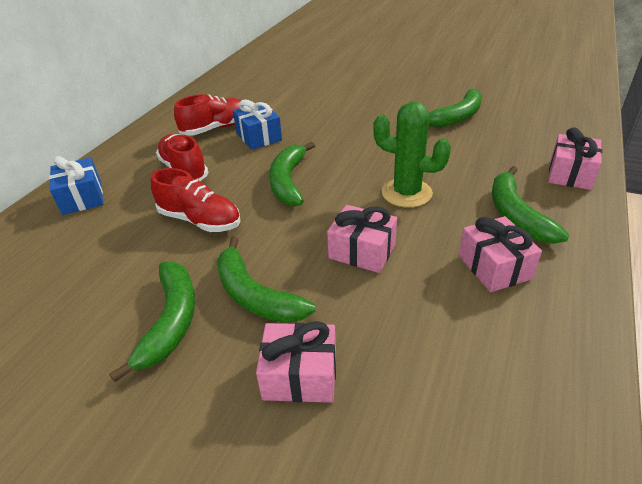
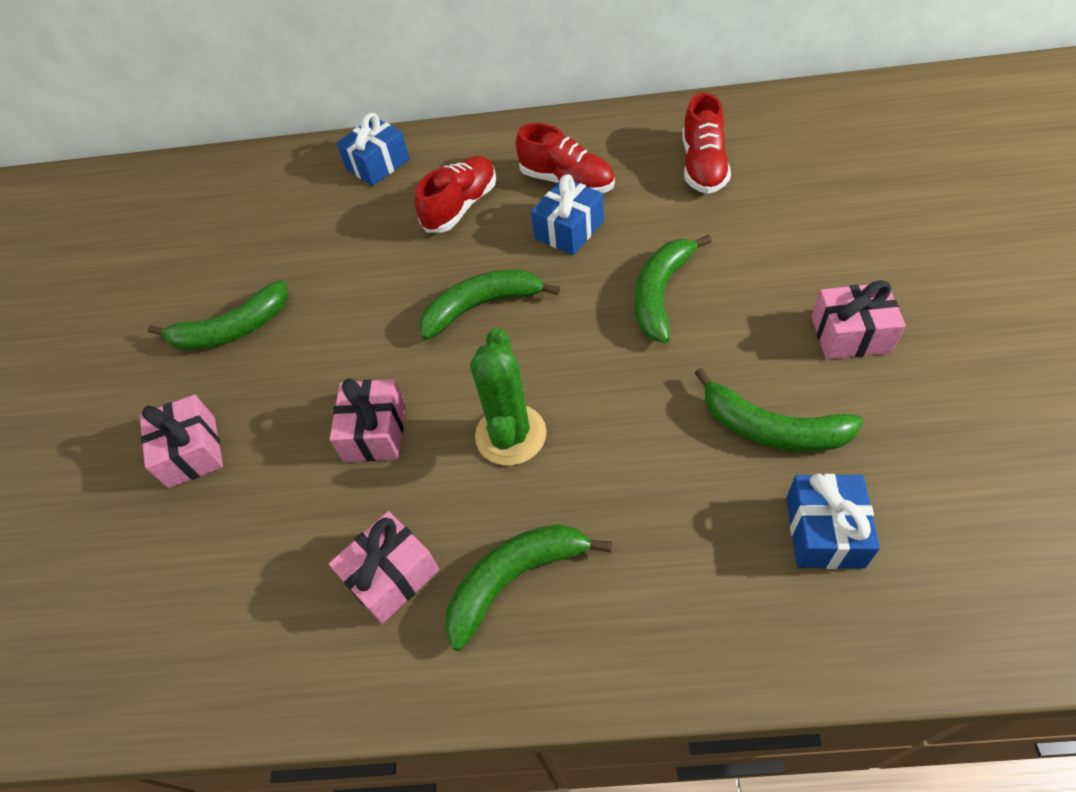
camera: 70 degrees right, 15 degrees up
red shoe [151,168,241,232] -> red shoe moved to [682,93,731,194]
green banana [217,237,315,323] -> green banana moved to [634,234,712,343]
pink gift [548,127,602,190] -> pink gift moved to [811,280,906,359]
none -> blue gift [786,474,880,569]

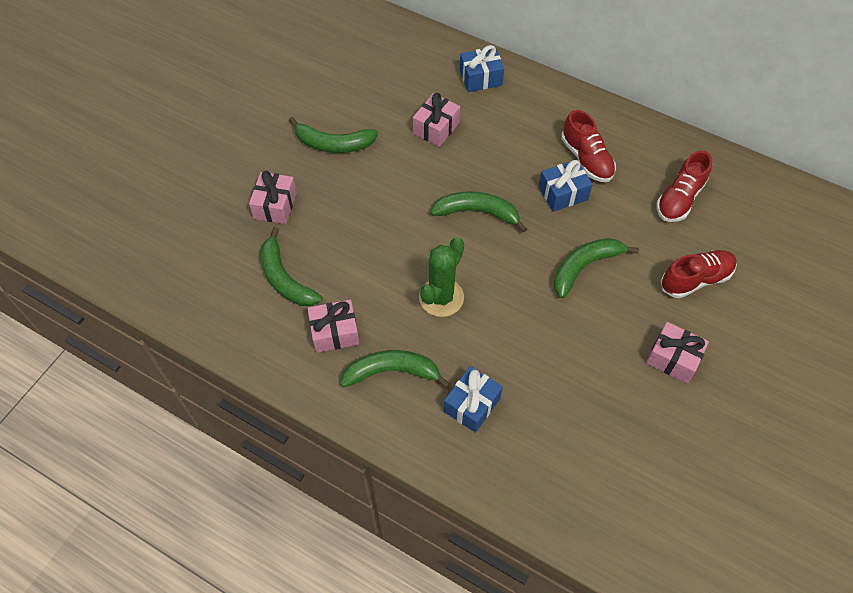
camera: 25 degrees right, 5 degrees up
pink gift [330,378,406,462] -> pink gift moved to [413,93,460,147]
red shoe [415,156,496,233] -> red shoe moved to [661,250,737,298]
green banana [695,368,864,452] -> green banana moved to [260,227,322,306]
blue gift [786,474,880,569] -> blue gift moved to [444,366,503,433]

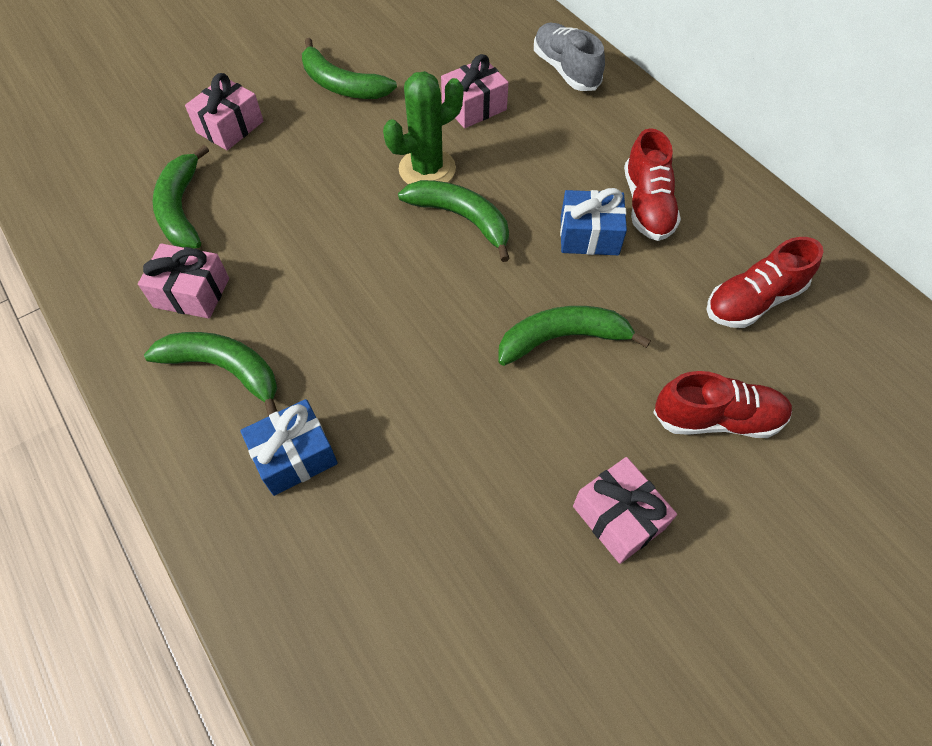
camera: 25 degrees right, 0 degrees up
green cactus [419,237,464,317] -> green cactus moved to [383,71,463,184]
blue gift [460,45,504,92] -> grey shoe [534,23,605,91]

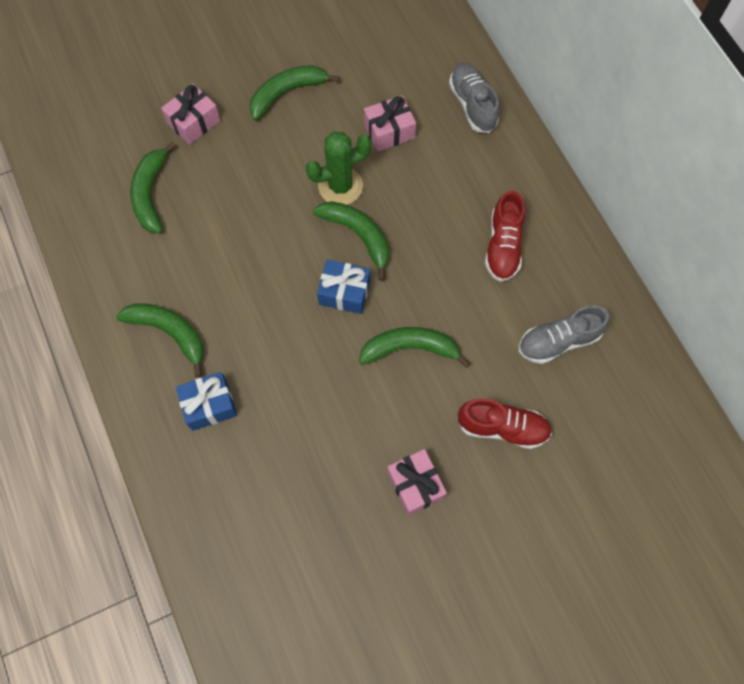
camera: 10 degrees right, 10 degrees up
pink gift [138,243,229,319] -> none
green banana [302,38,397,99] -> green banana turned 105 degrees clockwise [249,65,340,120]
blue gift [560,188,627,255] -> blue gift moved to [317,260,370,314]
red shoe [706,237,823,328] -> grey shoe [518,305,610,364]

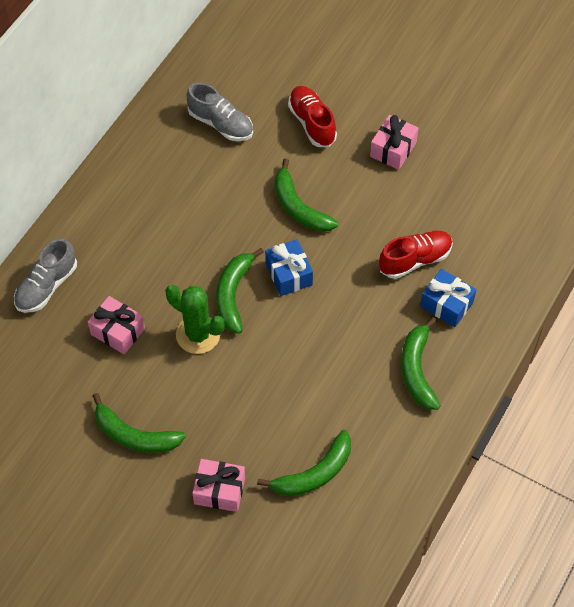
camera: 125 degrees left, 10 degrees down
red shoe [485,191,525,282] -> red shoe moved to [379,231,453,279]

